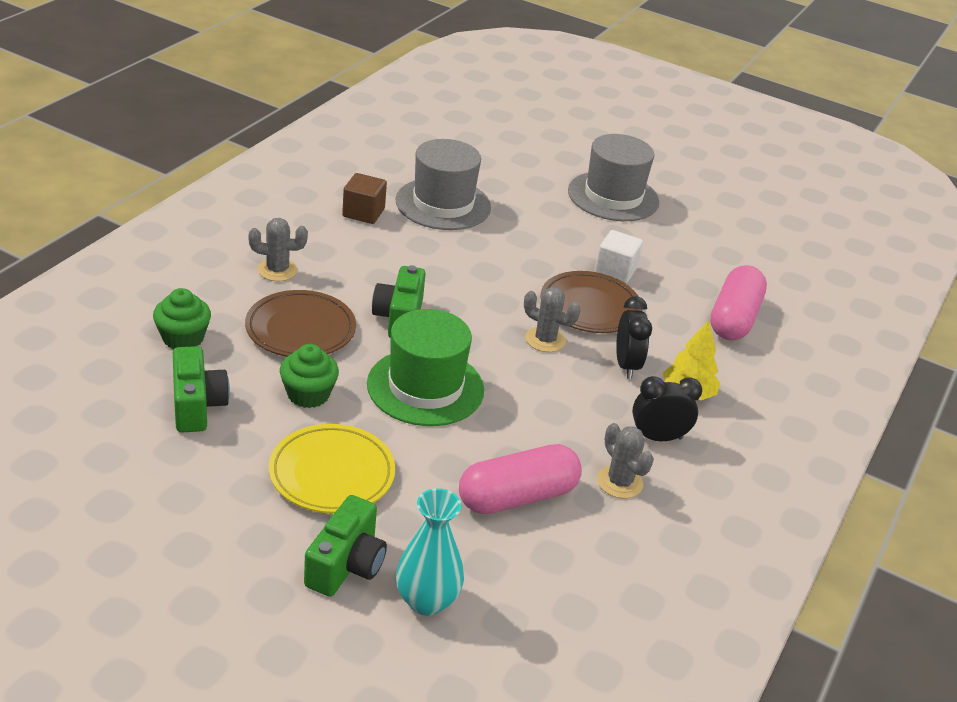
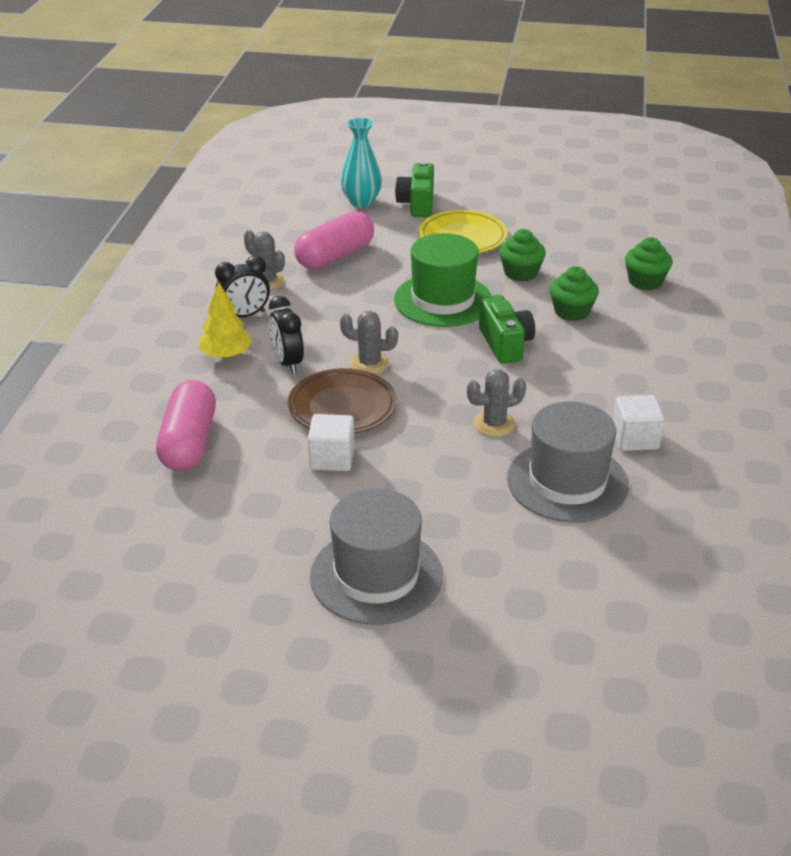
camera: 165 degrees right, 0 degrees up
green camera [173,346,230,433] -> none
brown plate [245,290,356,357] -> green cupcake [550,266,599,321]
grey cactus [248,218,308,281] -> grey cactus moved to [467,369,526,437]
brown cube [342,173,387,224] -> white cube [613,395,665,451]

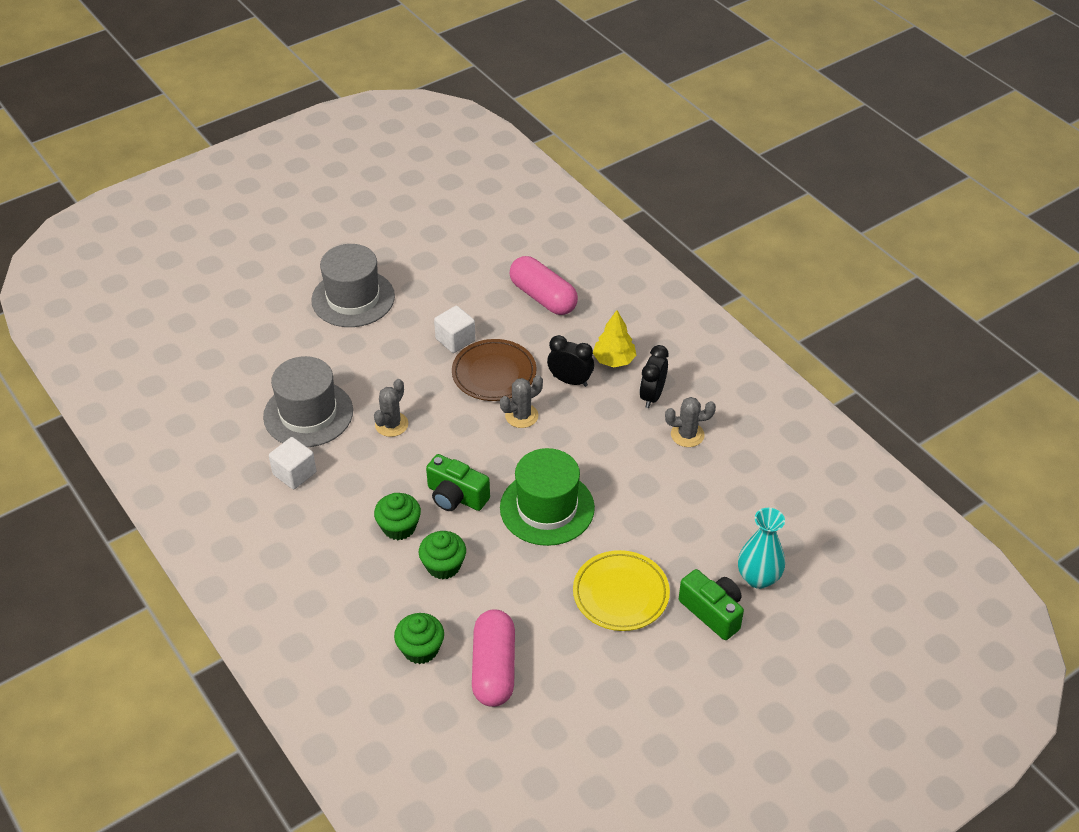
camera: 135 degrees right, 10 degrees up
pink capsule [294,211,374,269] -> pink capsule moved to [472,609,515,707]
green cupcake [499,229,546,282] -> green cupcake moved to [374,493,421,540]

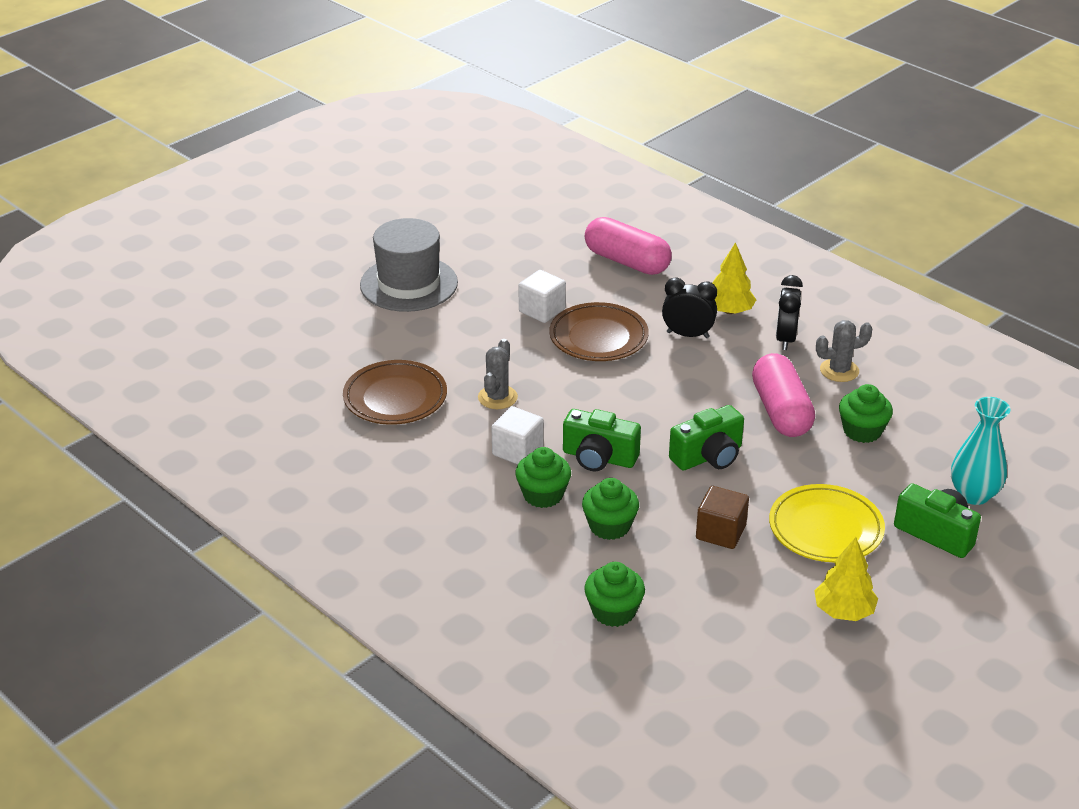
camera: 10 degrees left, 10 degrees down
grey hat [263,356,353,447] -> brown plate [343,360,447,425]
white cube [269,437,316,489] -> white cube moved to [492,406,544,465]
pink capsule [472,609,515,707] -> pink capsule moved to [752,353,815,437]
grey cactus [500,375,543,428] -> none
green hat [500,448,595,546] -> green camera [669,405,744,470]
none -> brown cube [696,486,749,549]
none -> yellow tree [814,537,878,621]
none -> green cupcake [839,384,893,443]

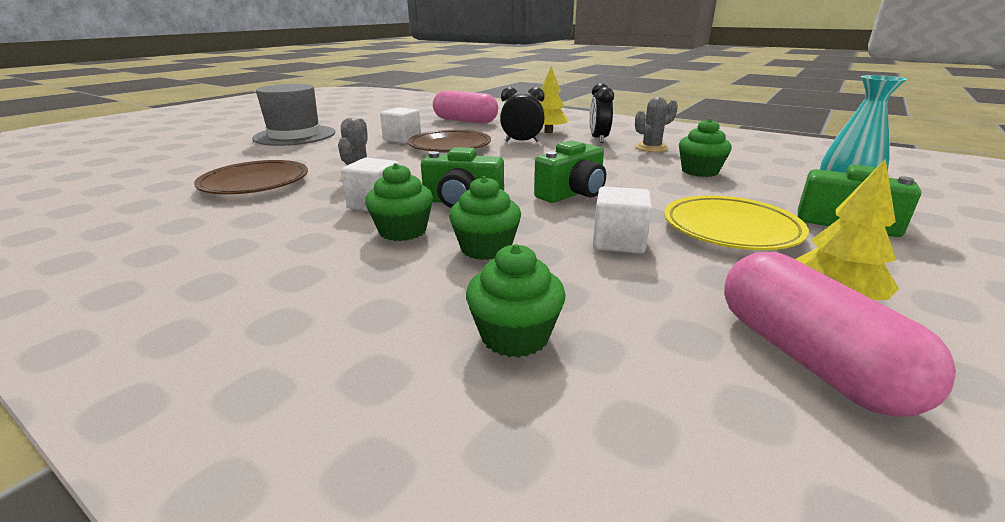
camera: 10 degrees left, 10 degrees down
brown cube [696,486,749,549] -> white cube [593,186,652,254]
pink capsule [752,353,815,437] -> pink capsule moved to [724,252,956,417]

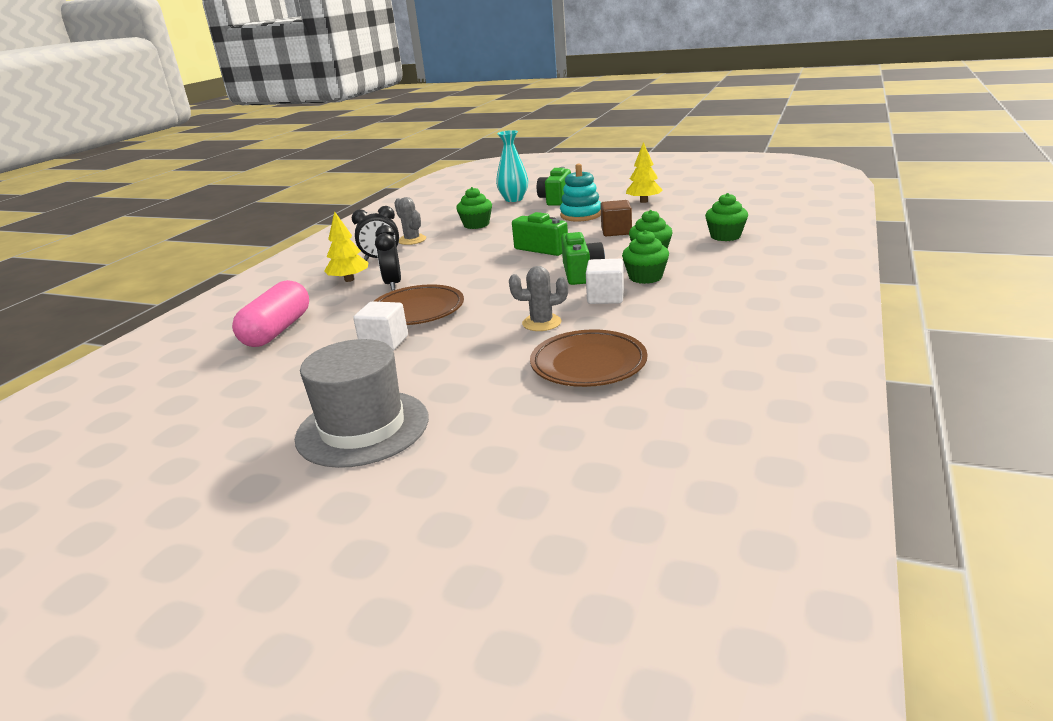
camera: 100 degrees left, 0 degrees up
white cube [593,186,652,254] -> brown cube [600,200,632,236]
yellow plate [664,195,809,250] -> turquoise stacking toy [560,164,601,222]
pink capsule [724,252,956,417] -> none

